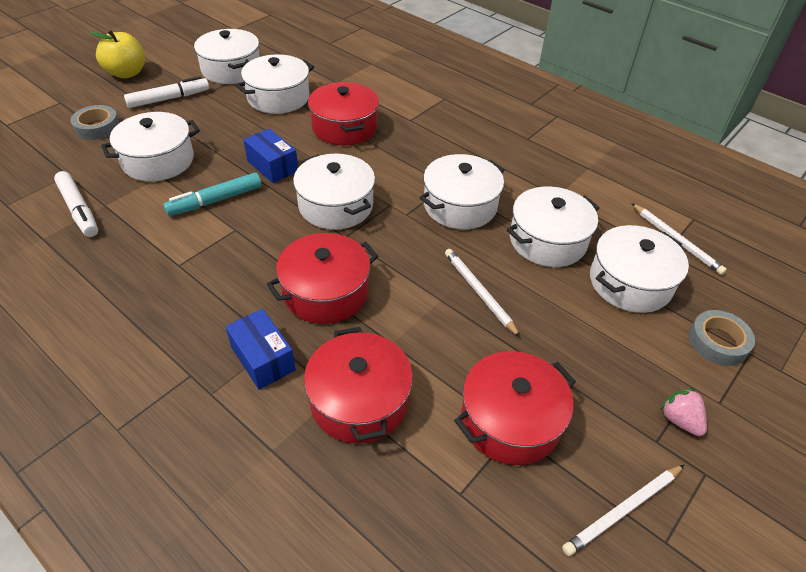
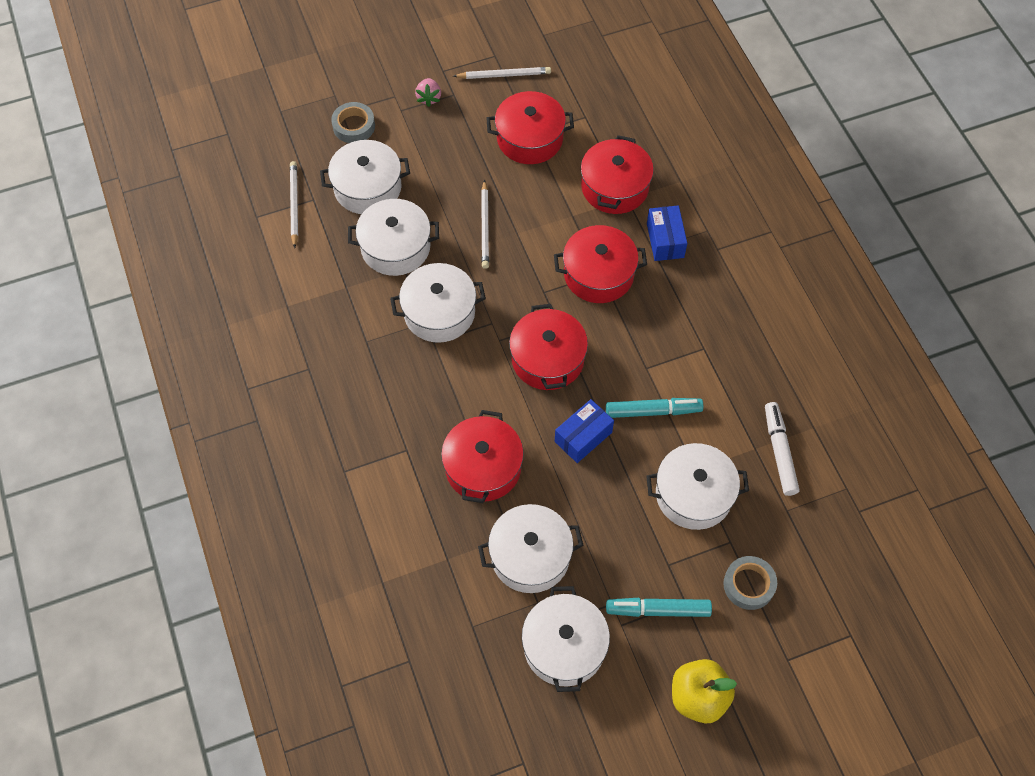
camera: 150 degrees left, 15 degrees up
white marker [124,76,209,108] -> turquoise marker [606,598,712,617]
blue box [244,128,298,183] -> blue box turned 60 degrees clockwise [555,399,614,463]
white pot [293,154,375,230] -> red pot [509,304,588,390]

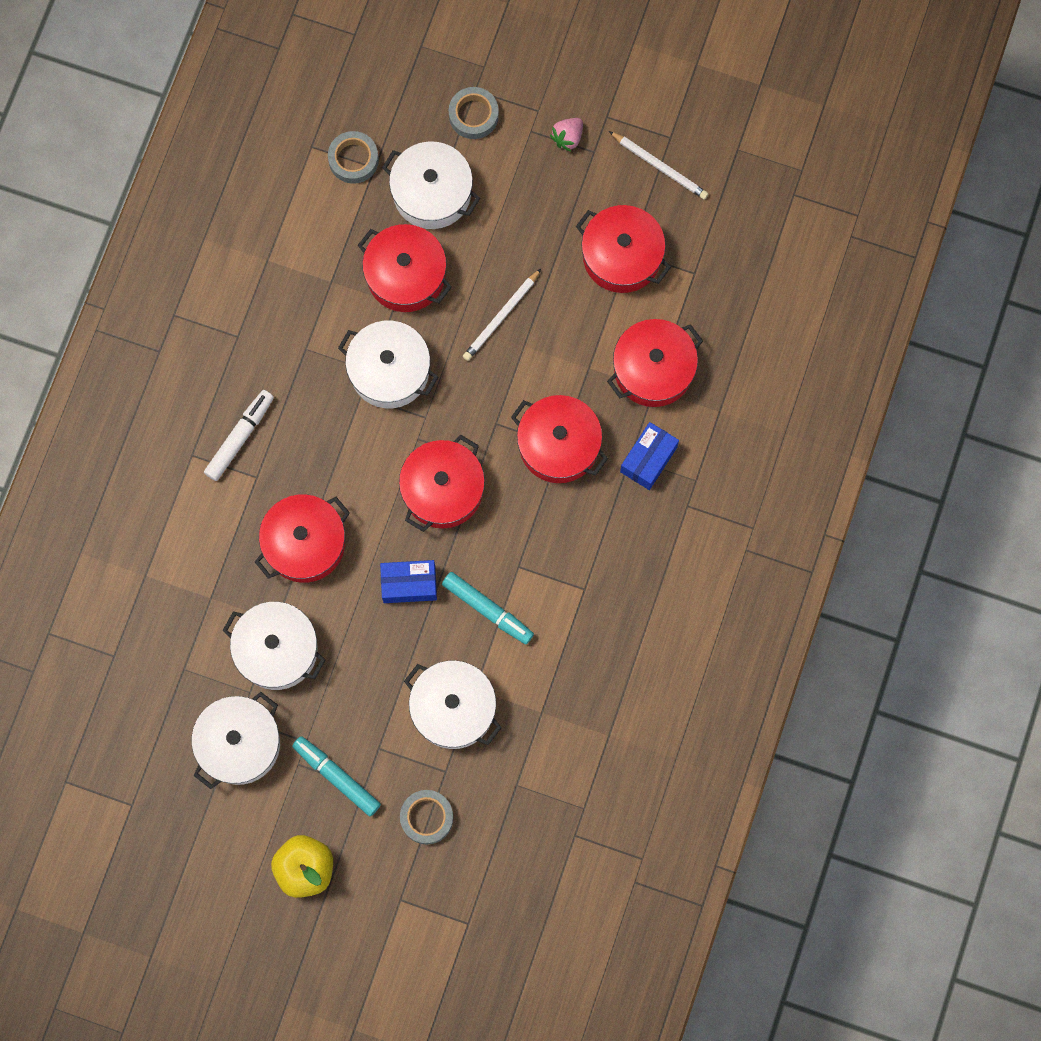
camera: 40 degrees right, 15 degrees up
white pencil [290,161,298,248] -> grey tape [328,131,379,184]
white pot [348,199,439,276] -> red pot [358,224,452,312]
white marker [765,402,800,496] -> white marker moved to [204,390,274,481]

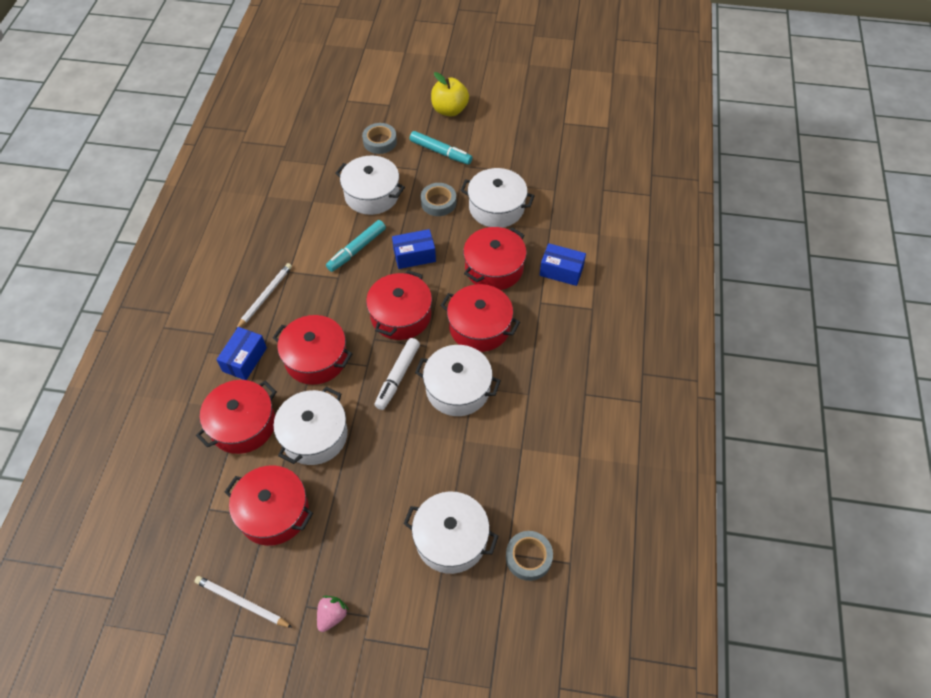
camera: 170 degrees right, 20 degrees down
white pot [192,692,280,789] -> white pot moved to [273,387,348,465]
white marker [204,390,274,481] -> white marker moved to [374,338,420,410]
red pot [358,224,452,312] -> red pot moved to [440,284,520,352]
turquoise marker [442,572,534,644] -> turquoise marker turned 75 degrees counterclockwise [326,220,386,272]
grey tape [449,87,499,139] -> grey tape moved to [421,183,456,216]
white pencil [463,269,541,361] -> white pencil moved to [236,263,292,329]
none -> blue box [540,243,586,286]

